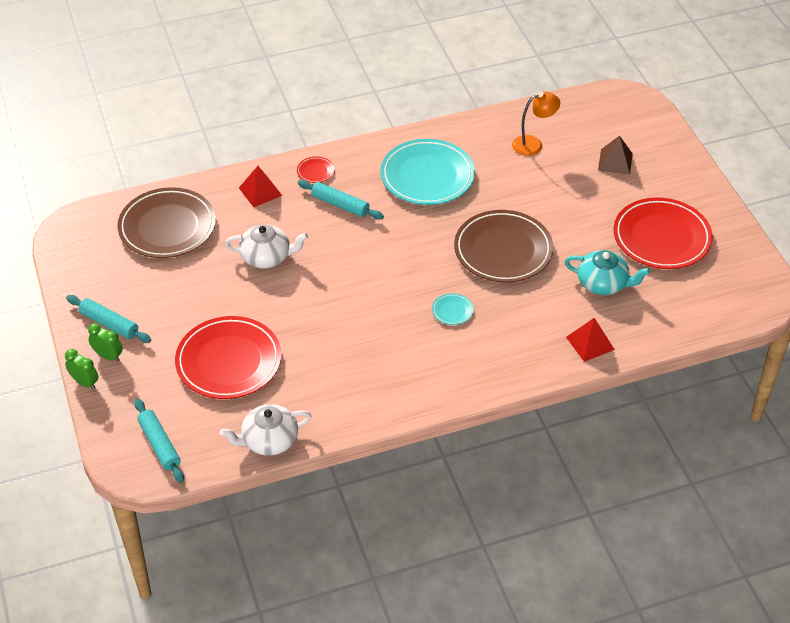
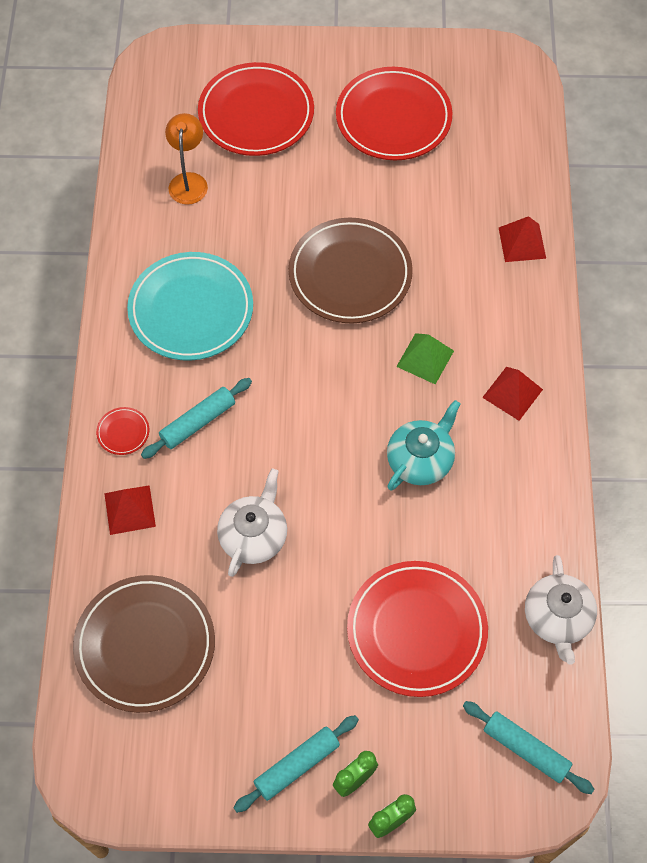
camera: 70 degrees left, 15 degrees up
turquoise rolling pin [134,398,184,483] -> turquoise rolling pin turned 45 degrees clockwise [463,701,594,794]
turquoise plate [432,293,474,325] -> green pyramid [396,333,454,384]
turquoise teapot [565,250,650,295] -> turquoise teapot moved to [387,400,461,491]
brown pyramid [598,136,633,175] -> red plate [198,62,314,156]
none -> red pyramid [482,367,543,421]

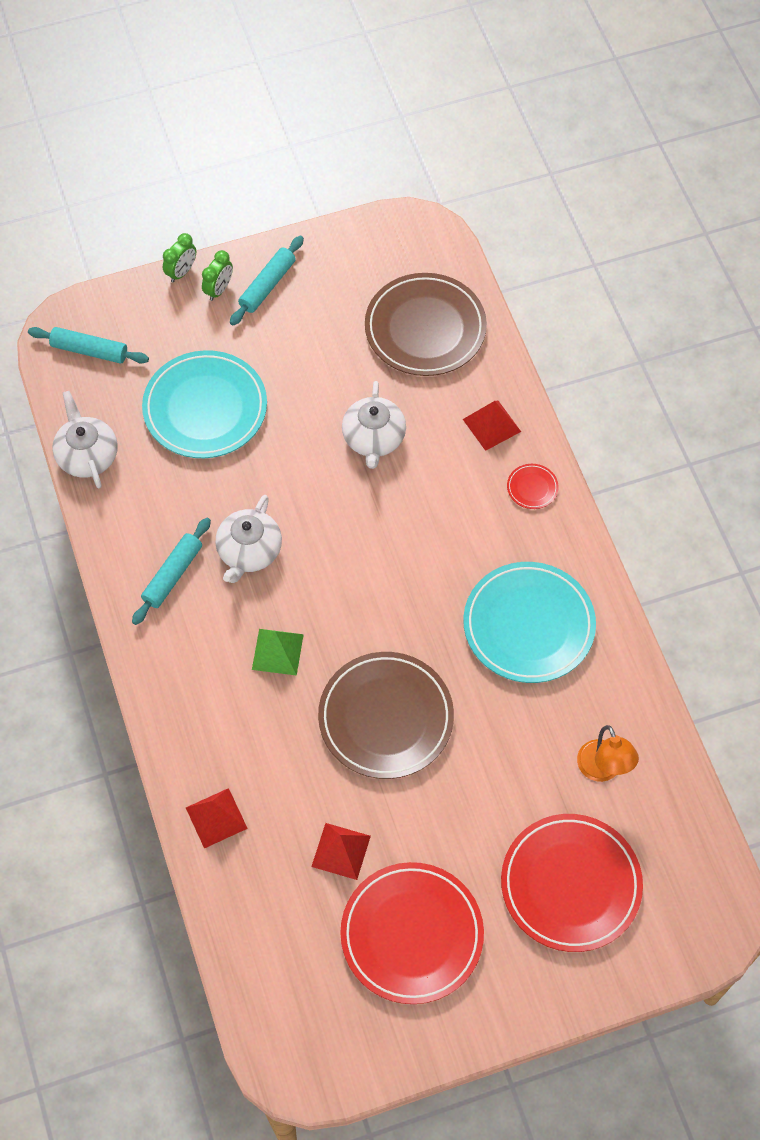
camera: 160 degrees right, 0 degrees up
turquoise rolling pin [141,378,252,459] -> turquoise rolling pin moved to [132,518,211,625]
red plate [347,561,488,697] -> turquoise plate [142,350,267,458]
turquoise teapot [387,400,461,491] -> white teapot [215,495,282,583]
red pyramid [482,367,543,421] -> red pyramid moved to [311,823,371,880]

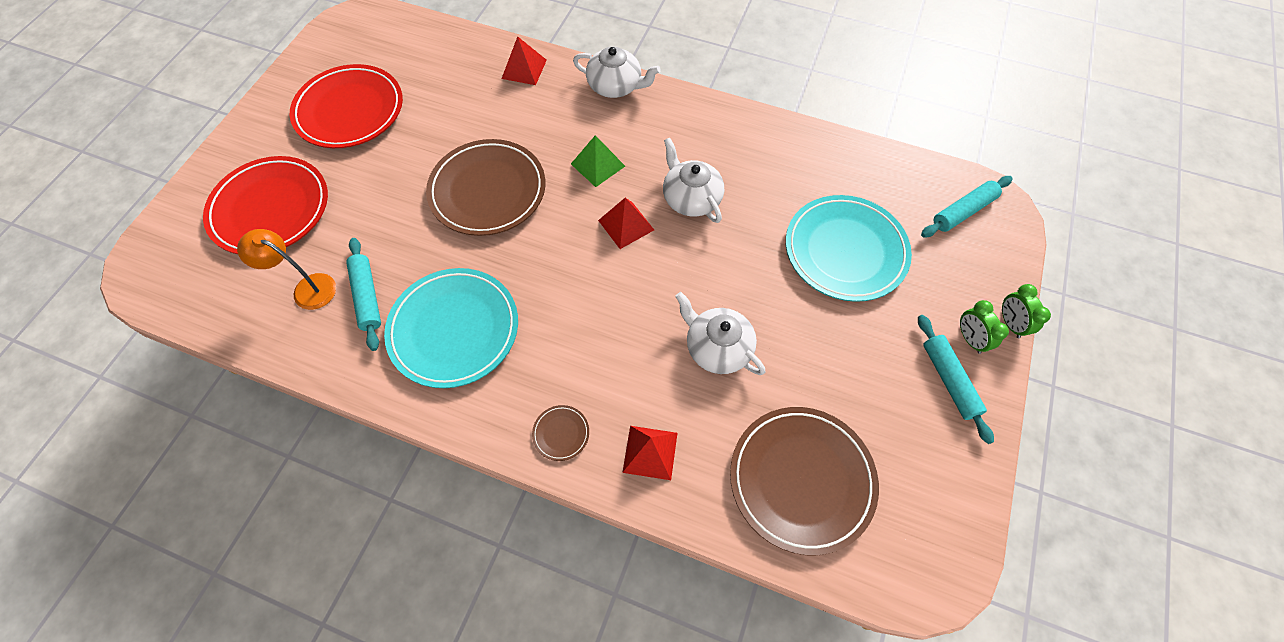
camera: 130 degrees right, 0 degrees up
white teapot [52,391,118,488] -> white teapot moved to [573,46,661,98]
turquoise rolling pin [132,518,211,625] -> turquoise rolling pin moved to [346,238,381,351]
red pyramid [311,823,371,880] -> red pyramid moved to [598,198,654,249]
red plate [507,464,559,509] -> brown plate [532,405,589,461]

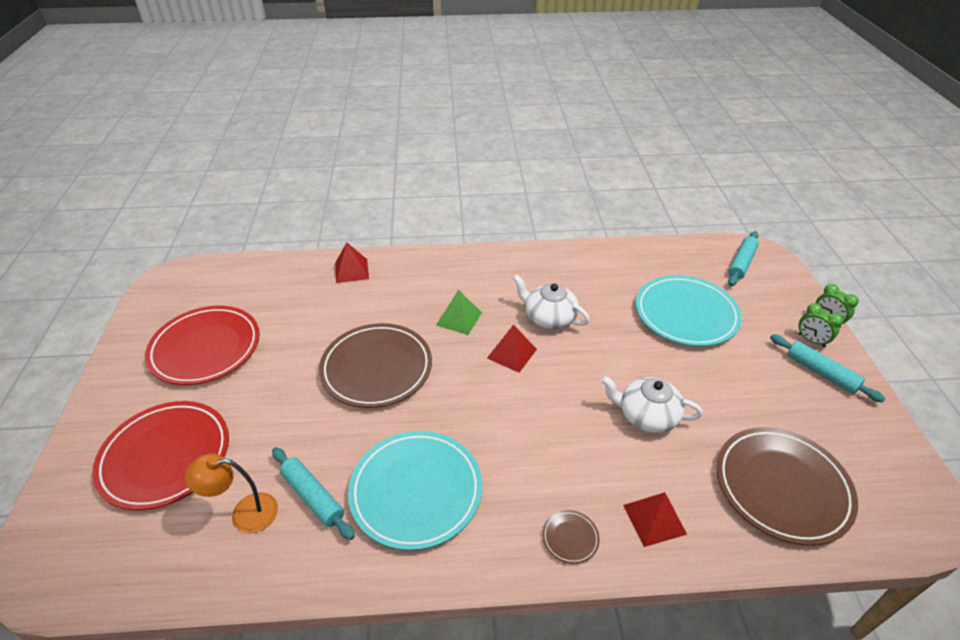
camera: 25 degrees left, 20 degrees down
white teapot [573,46,661,98] -> none

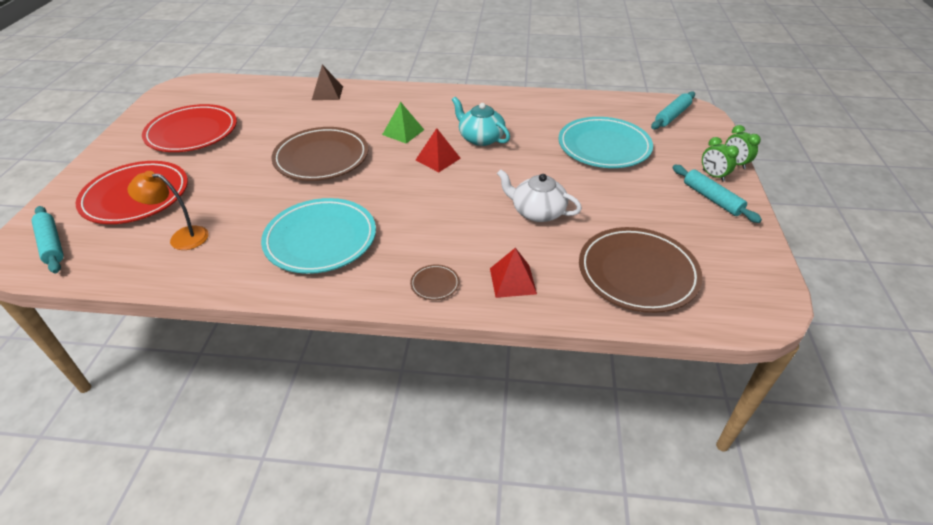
camera: 10 degrees right, 0 degrees up
turquoise rolling pin [272,447,355,540] -> turquoise rolling pin moved to [32,206,64,273]
red pyramid [335,242,369,283] -> brown pyramid [312,64,343,100]
white teapot [513,274,590,329] -> turquoise teapot [452,97,510,146]

